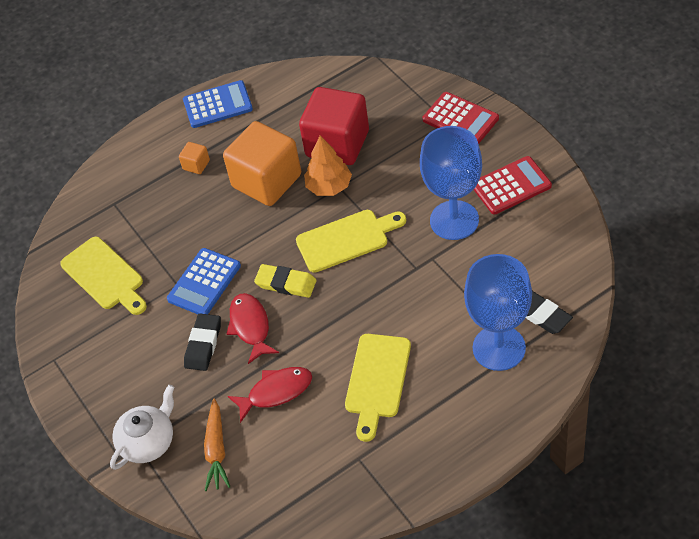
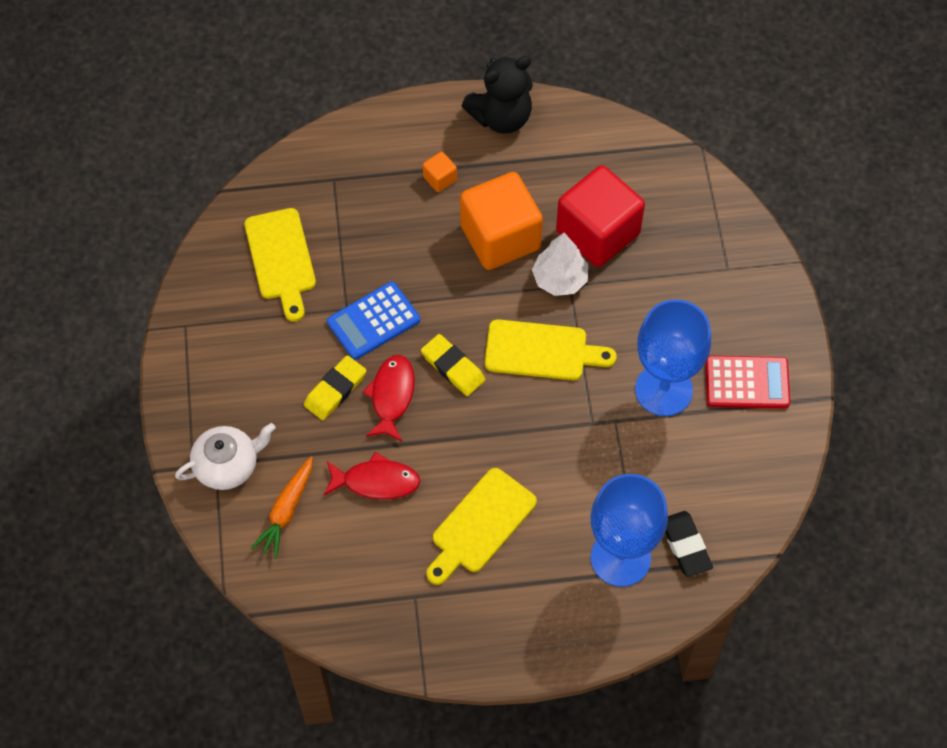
camera: 20 degrees right, 10 degrees up
blue calculator [183,80,253,128] -> black teddy bear [462,56,533,134]
black eraser [184,314,221,371] -> yellow eraser [304,355,366,420]
orange tree [304,136,352,196] -> white tree [532,233,588,296]
red calculator [422,92,499,144] -> none

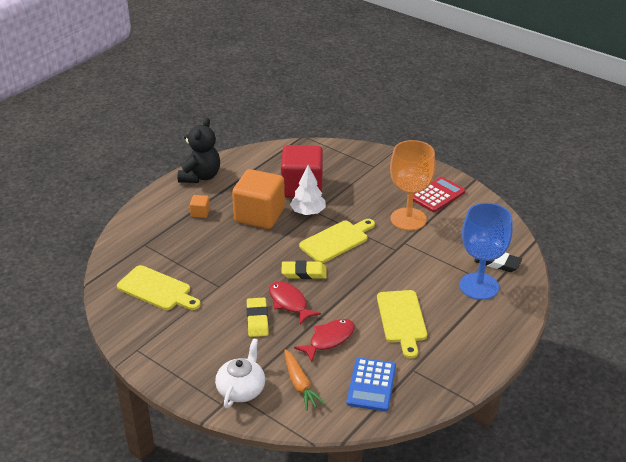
camera: 45 degrees left, 25 degrees down
blue calculator [327,281,420,360] -> blue calculator moved to [346,358,396,411]
blue goblet [635,299,711,416] -> orange goblet [390,140,436,231]

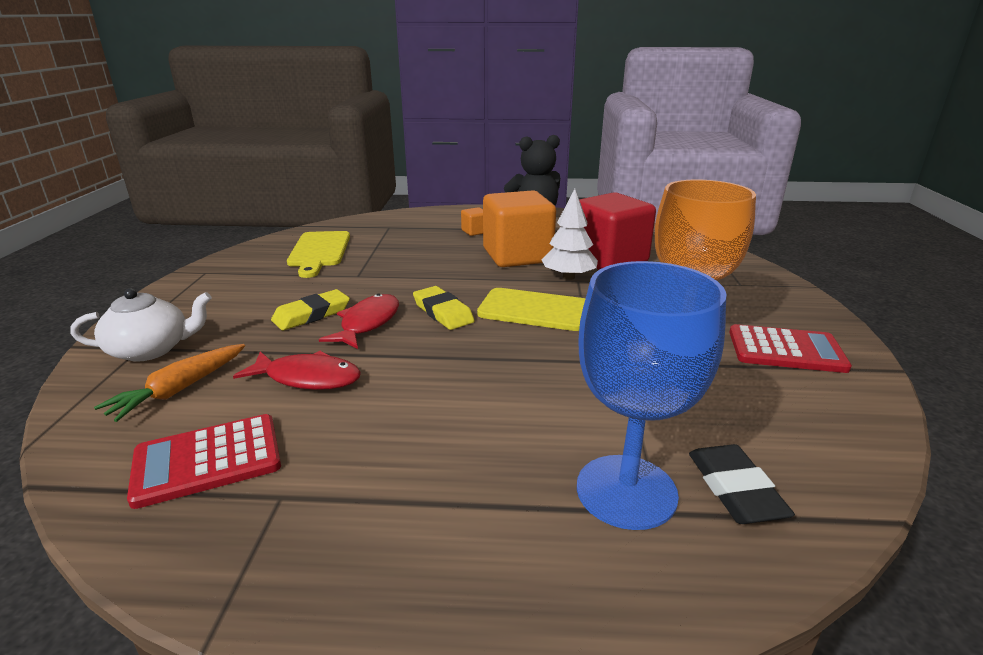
camera: 55 degrees right, 10 degrees down
blue calculator [346,358,396,411] -> red calculator [127,414,281,509]
yellow cutting board [377,290,427,359] -> none

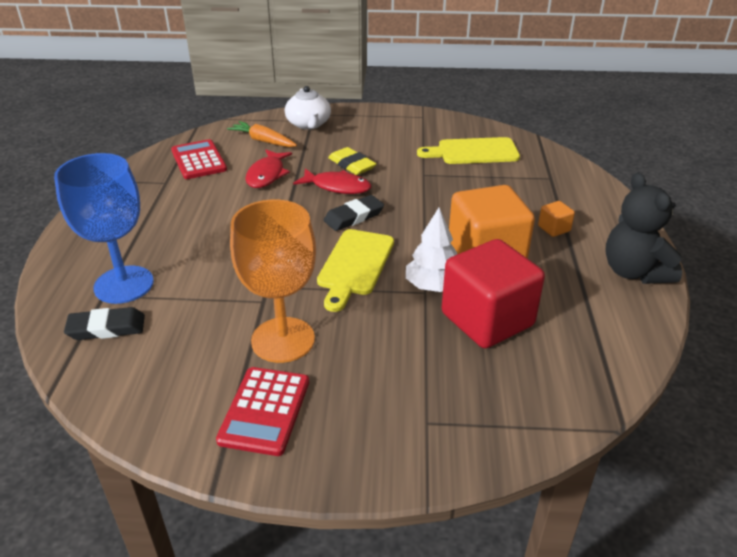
camera: 90 degrees right, 10 degrees up
yellow eraser [413,286,474,330] -> black eraser [324,195,384,231]

